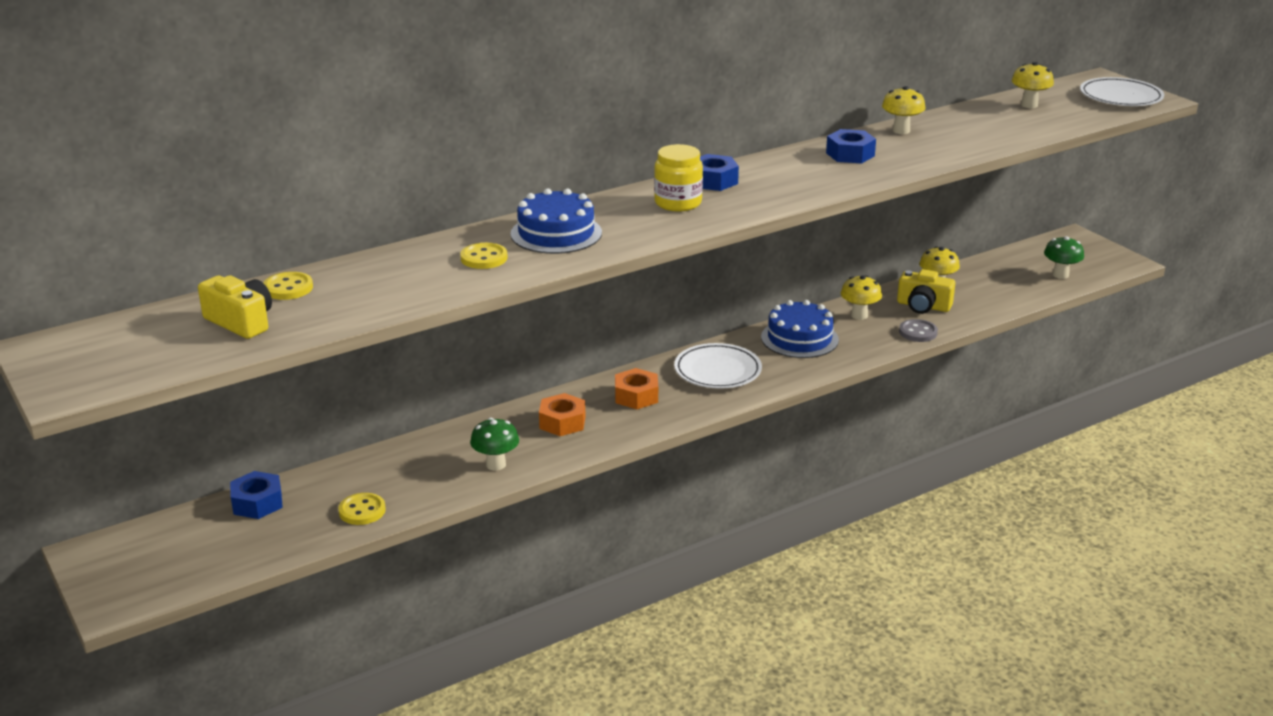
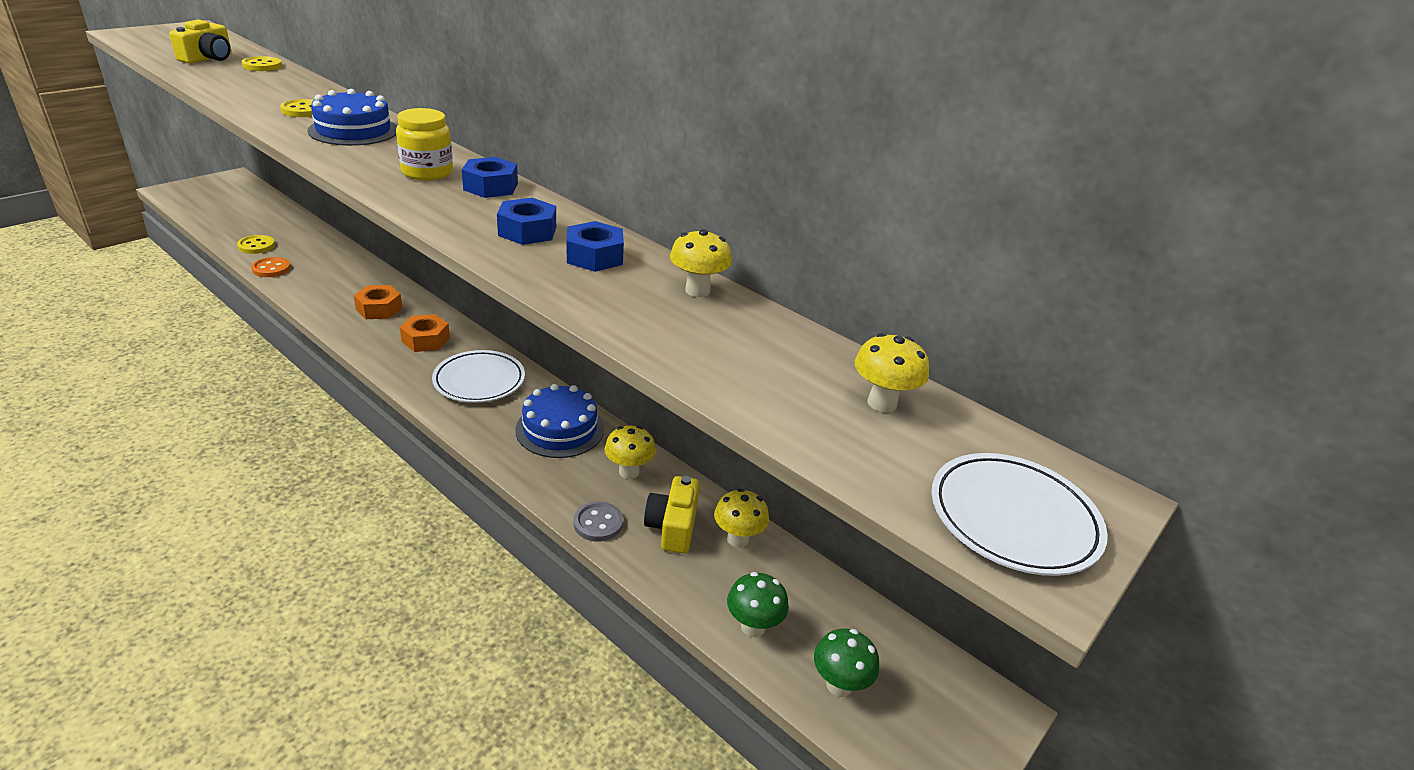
camera: 70 degrees right, 5 degrees up
blue nut [230,471,283,519] -> blue nut moved to [497,198,556,245]
green mushroom [470,418,519,471] -> green mushroom moved to [727,572,789,637]
none -> orange button [251,257,291,277]

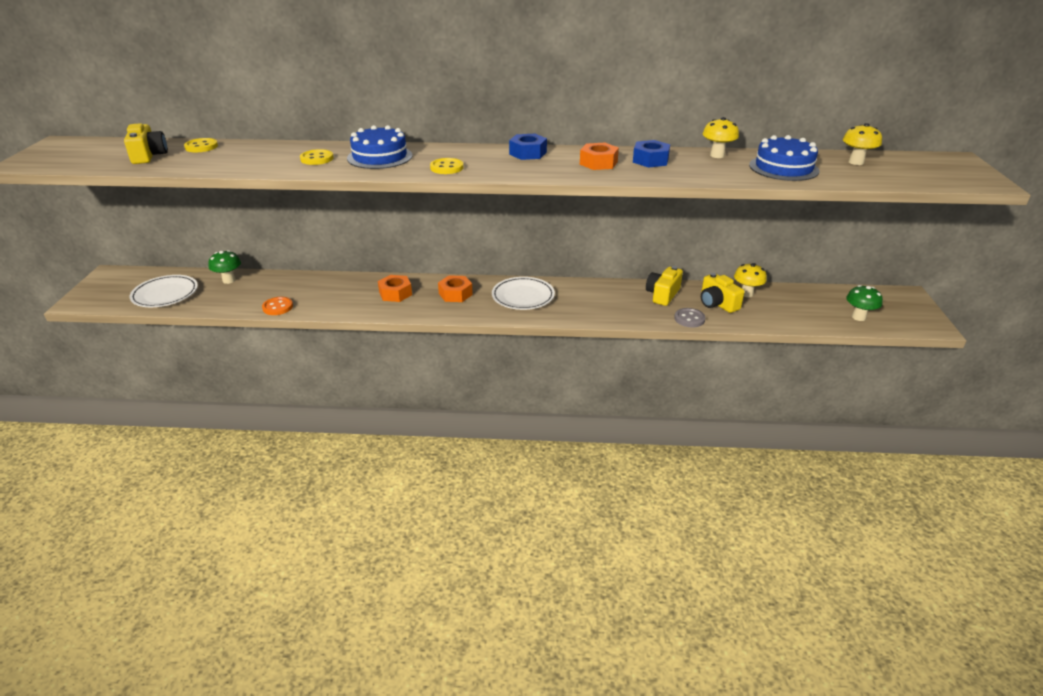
camera: 35 degrees left, 0 degrees up
yellow button [237,235,275,254] -> yellow button moved to [430,158,463,174]
yellow jar [396,108,453,181] -> none
blue nut [497,198,556,245] -> orange nut [580,143,619,170]
blue cake [515,384,604,458] -> blue cake moved to [749,135,820,181]
yellow mushroom [605,426,656,479] -> yellow camera [646,266,683,306]
green mushroom [727,572,789,637] -> green mushroom moved to [208,250,241,284]
white plate [931,453,1108,576] -> white plate moved to [129,275,198,307]

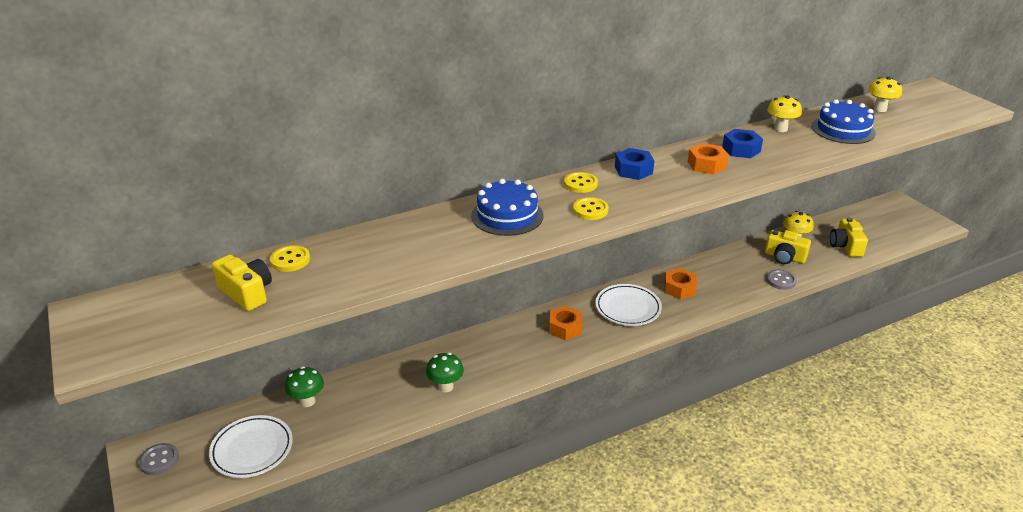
camera: 30 degrees left, 0 degrees up
orange button [262,297,293,315] -> none
yellow button [300,149,334,165] -> yellow button moved to [564,172,598,193]
orange nut [378,275,412,302] -> orange nut moved to [664,268,697,299]
yellow camera [646,266,683,306] -> yellow camera moved to [830,217,868,257]
green mushroom [846,285,883,321] -> green mushroom moved to [426,353,464,392]
none -> grey button [138,443,179,475]

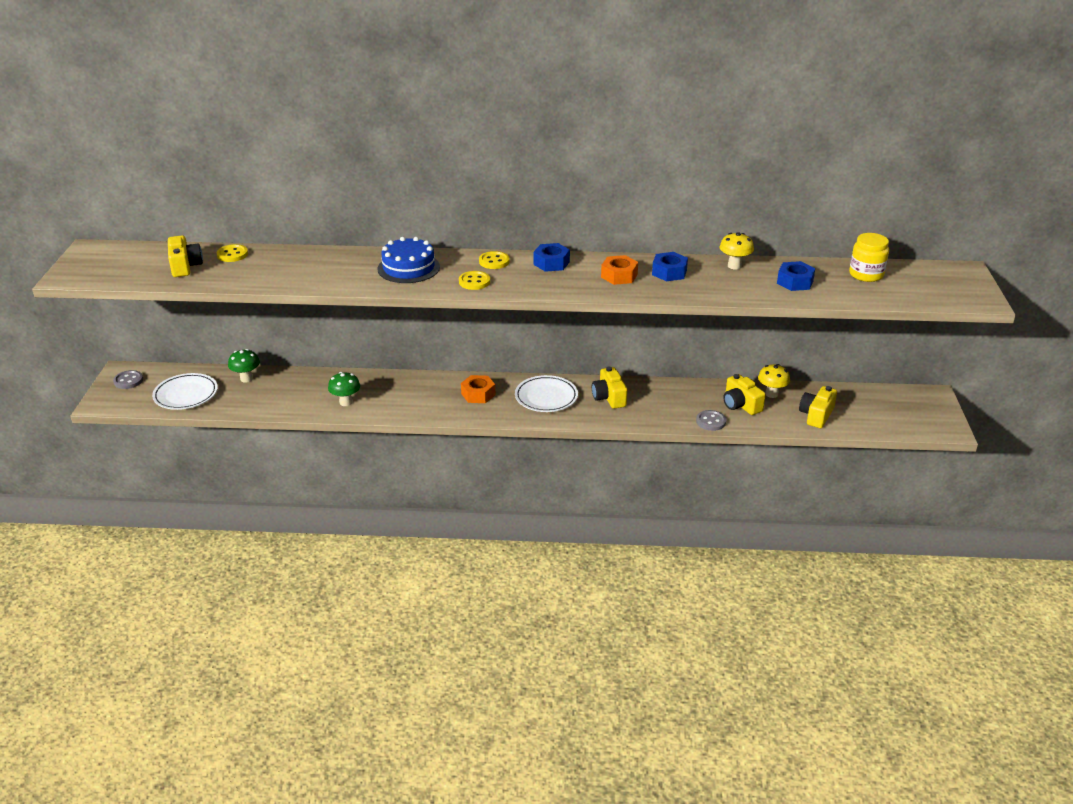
camera: 30 degrees right, 0 degrees up
orange nut [664,268,697,299] -> yellow camera [592,367,627,409]
blue cake [812,99,876,144] -> blue nut [777,261,815,291]
yellow mushroom [868,77,902,112] -> yellow jar [849,233,889,282]

